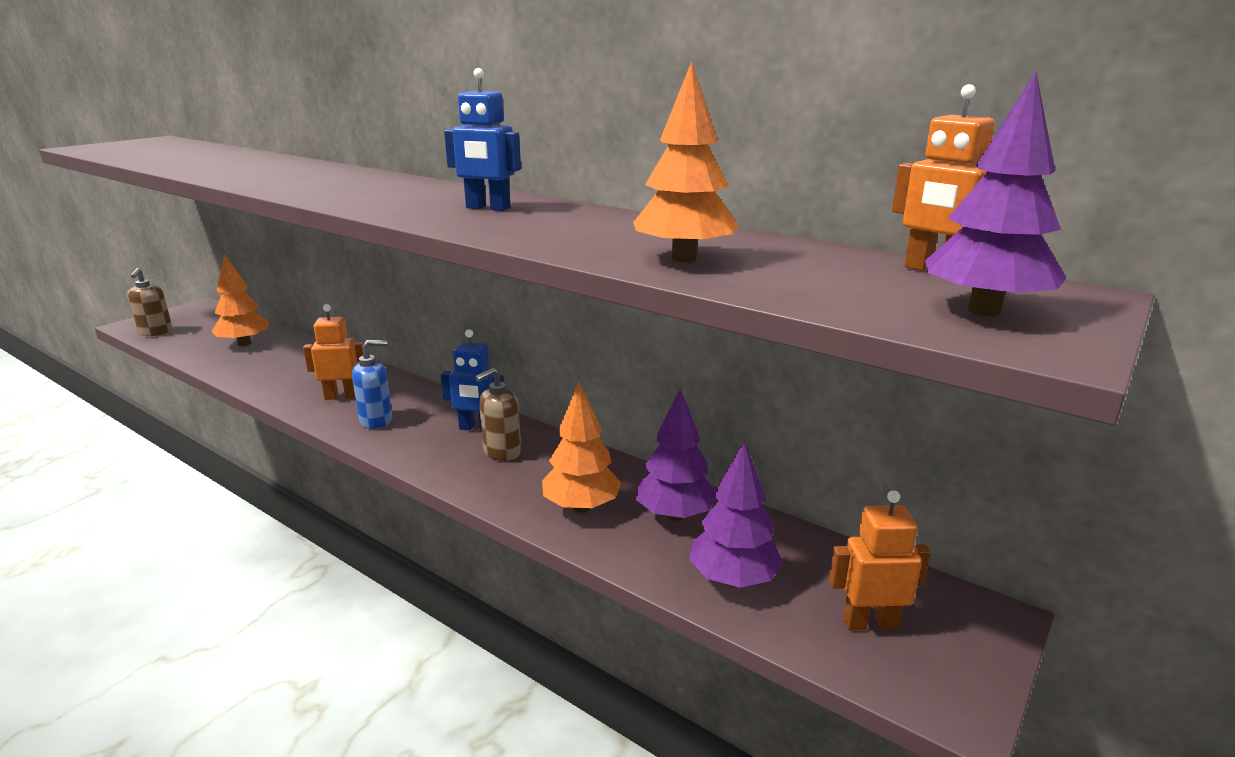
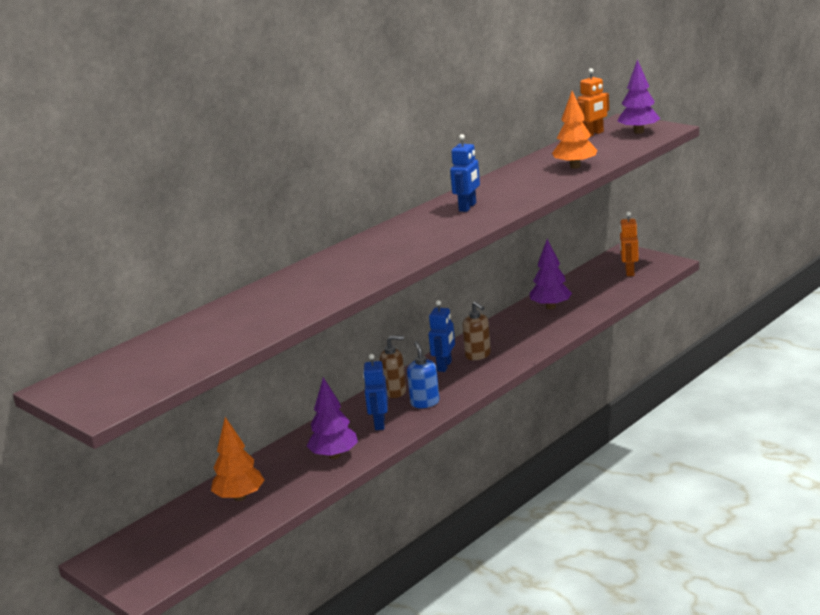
camera: 80 degrees left, 0 degrees up
brown soap dispenser [127,268,173,336] -> brown soap dispenser moved to [379,335,406,398]
orange robot [303,304,364,400] -> blue robot [363,354,388,430]
orange tree [542,382,622,513] -> none
purple tree [689,441,783,588] -> purple tree moved to [307,377,358,459]

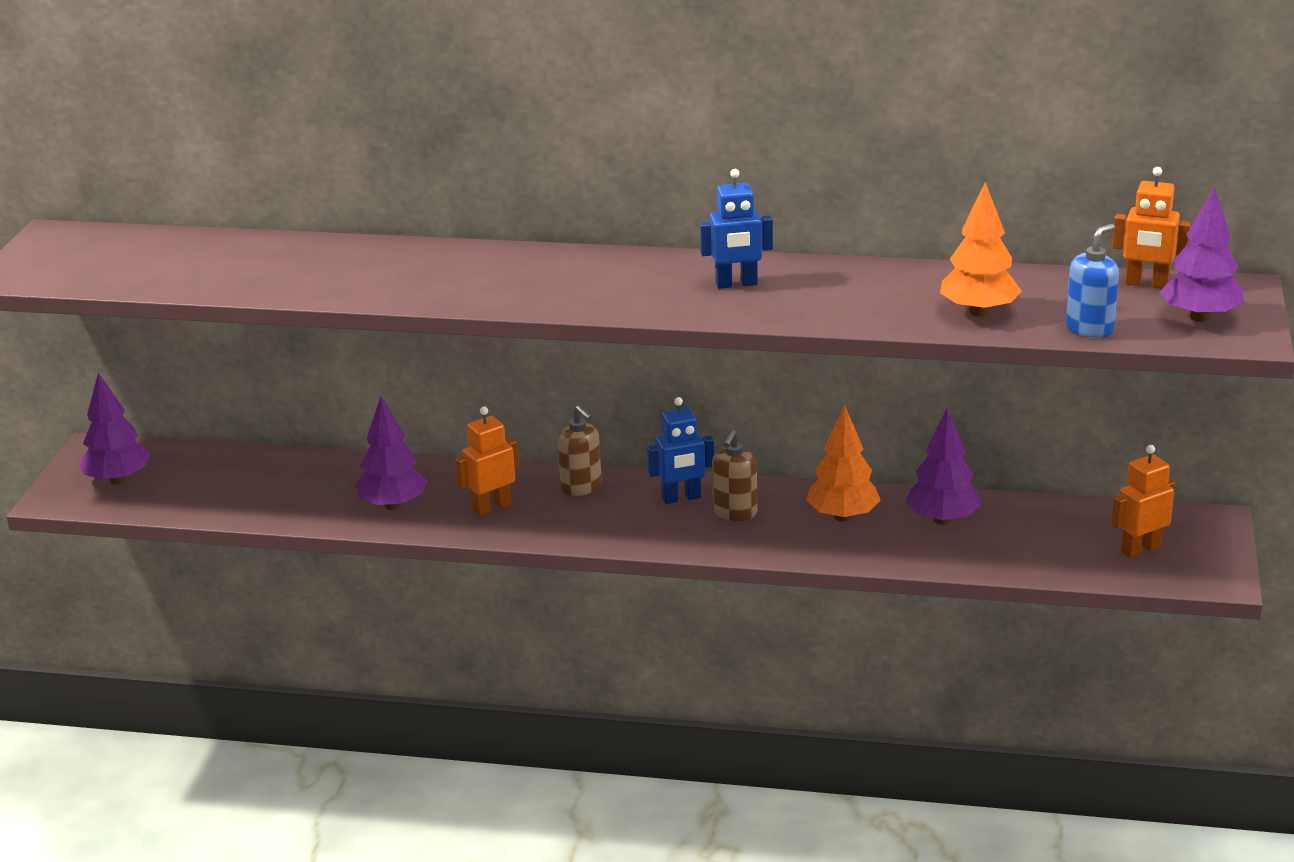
camera: 55 degrees right, 5 degrees up
orange tree [211,417,264,501] -> orange tree moved to [806,404,881,522]
blue robot [363,354,388,430] -> orange robot [455,406,519,516]
blue soap dispenser [407,341,440,408] -> blue soap dispenser moved to [1066,224,1119,338]
none -> purple tree [79,373,150,485]

